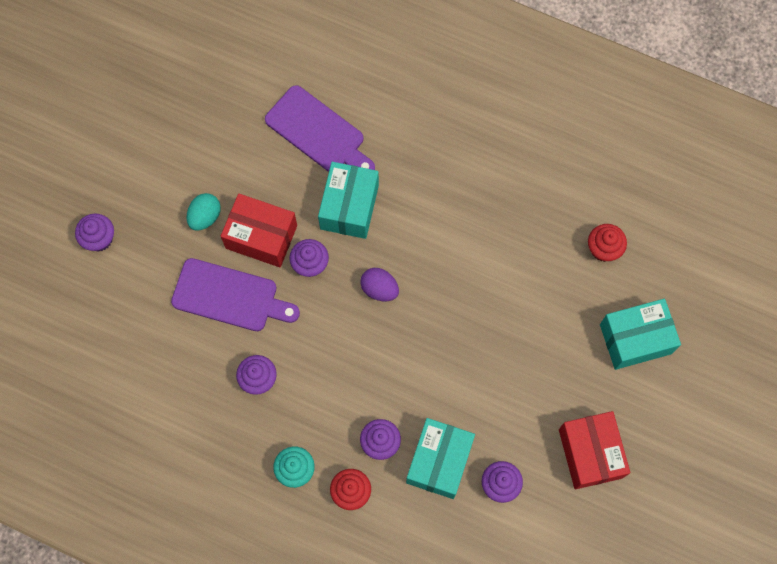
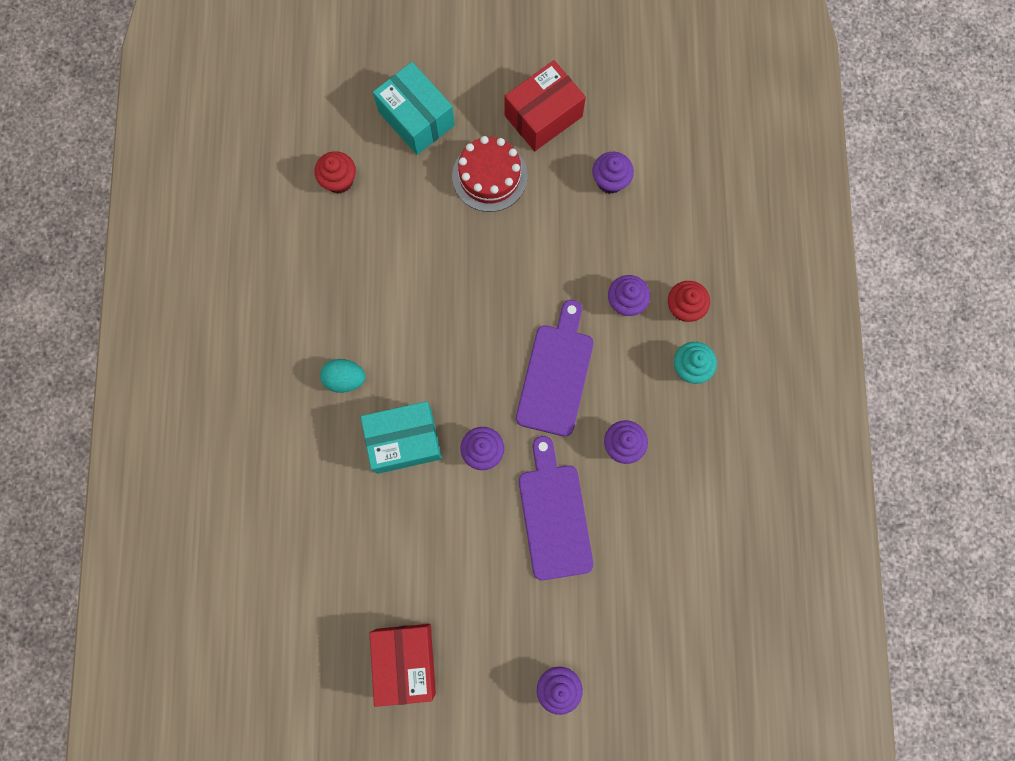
camera: 115 degrees left, 5 degrees up
turquoise egg [187,193,221,231] -> turquoise egg moved to [320,359,366,393]
red box [221,193,297,267] -> red box moved to [370,624,436,707]
purple cutting board [265,85,375,172] -> purple cutting board moved to [516,300,594,436]
purple egg [360,268,399,301] -> none
turquoise box [406,418,475,499] -> none
none -> red cake [452,136,527,212]

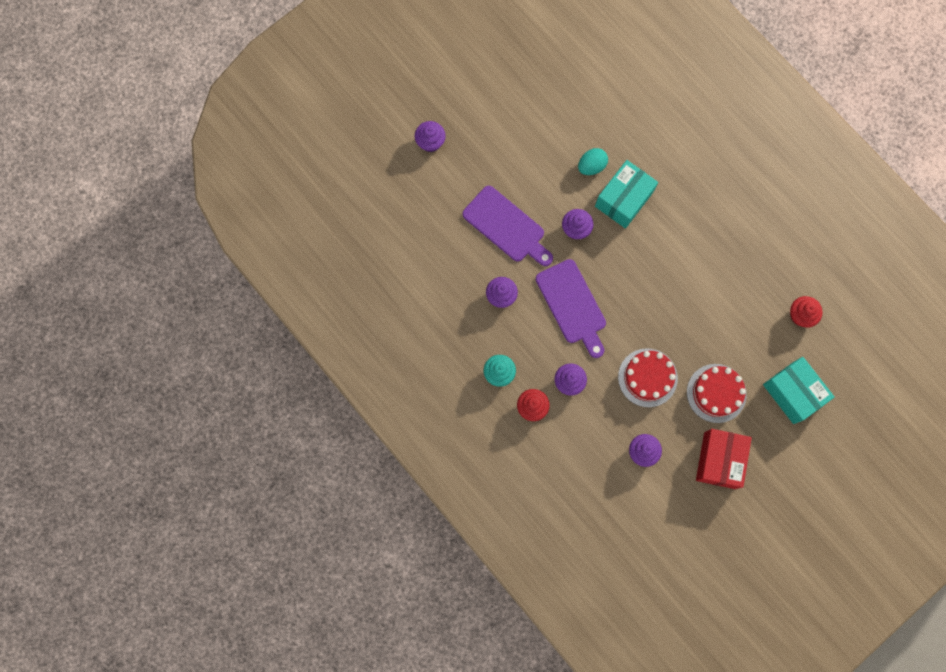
camera: 140 degrees right, 0 degrees up
turquoise egg [320,359,366,393] -> turquoise egg moved to [578,148,608,175]
red box [370,624,436,707] -> none
turquoise box [373,62,455,155] -> turquoise box turned 45 degrees clockwise [763,357,834,424]
none -> red cake [618,348,678,407]

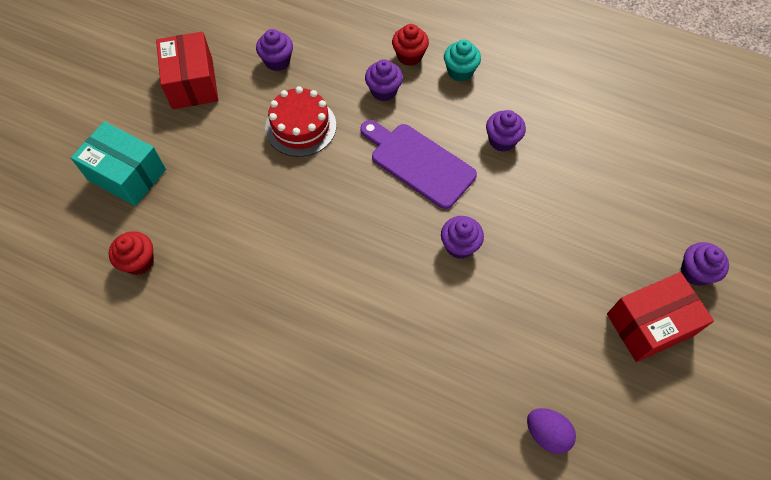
camera: 155 degrees right, 15 degrees down
purple cutting board [463,186,553,266] -> none
turquoise egg [578,148,608,175] -> none
turquoise box [595,160,658,229] -> none
red cake [687,364,747,423] -> none
none -> purple egg [527,408,576,454]
none -> red box [607,272,714,362]

